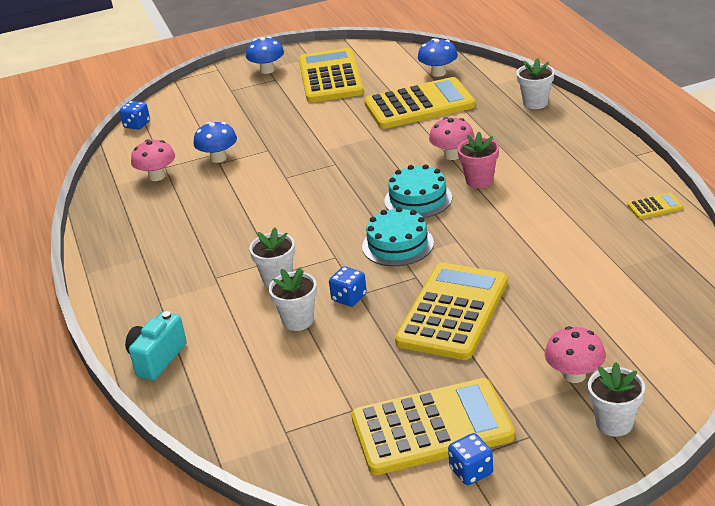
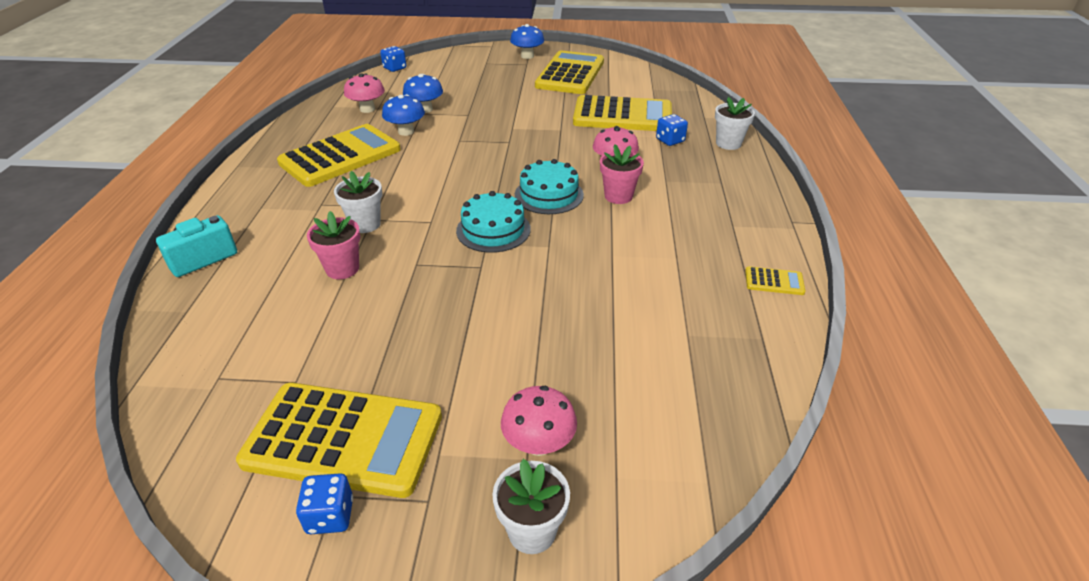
camera: 20 degrees right, 5 degrees up
white flower pot [269,267,317,331] -> pink flower pot [307,211,360,279]
blue dice [329,266,367,307] -> blue dice moved to [656,114,688,146]
yellow calculator [395,263,508,360] -> yellow calculator moved to [277,124,401,187]
blue mushroom [418,38,458,77] -> blue mushroom moved to [382,94,425,136]

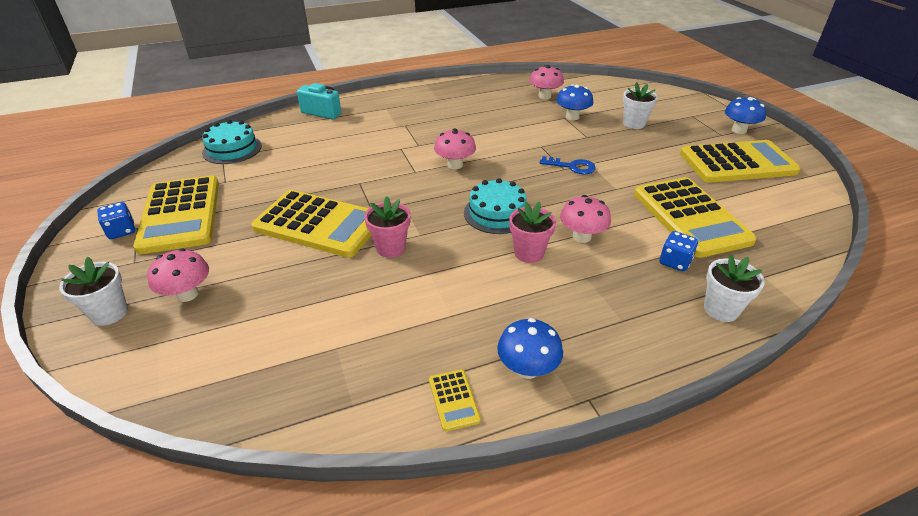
camera: 65 degrees right, 0 degrees up
yellow calculator [277,124,401,187] -> yellow calculator moved to [251,190,371,257]
pink flower pot [307,211,360,279] -> pink flower pot moved to [364,196,411,258]
white flower pot [334,171,382,233] -> white flower pot moved to [623,82,658,129]
blue dice [380,46,406,72] -> none
blue mushroom [382,94,425,136] -> blue mushroom moved to [497,318,563,379]
turquoise cake [456,191,531,253] -> turquoise cake moved to [202,120,262,164]
none -> pink mushroom [434,128,476,169]
none -> blue key [540,156,596,174]

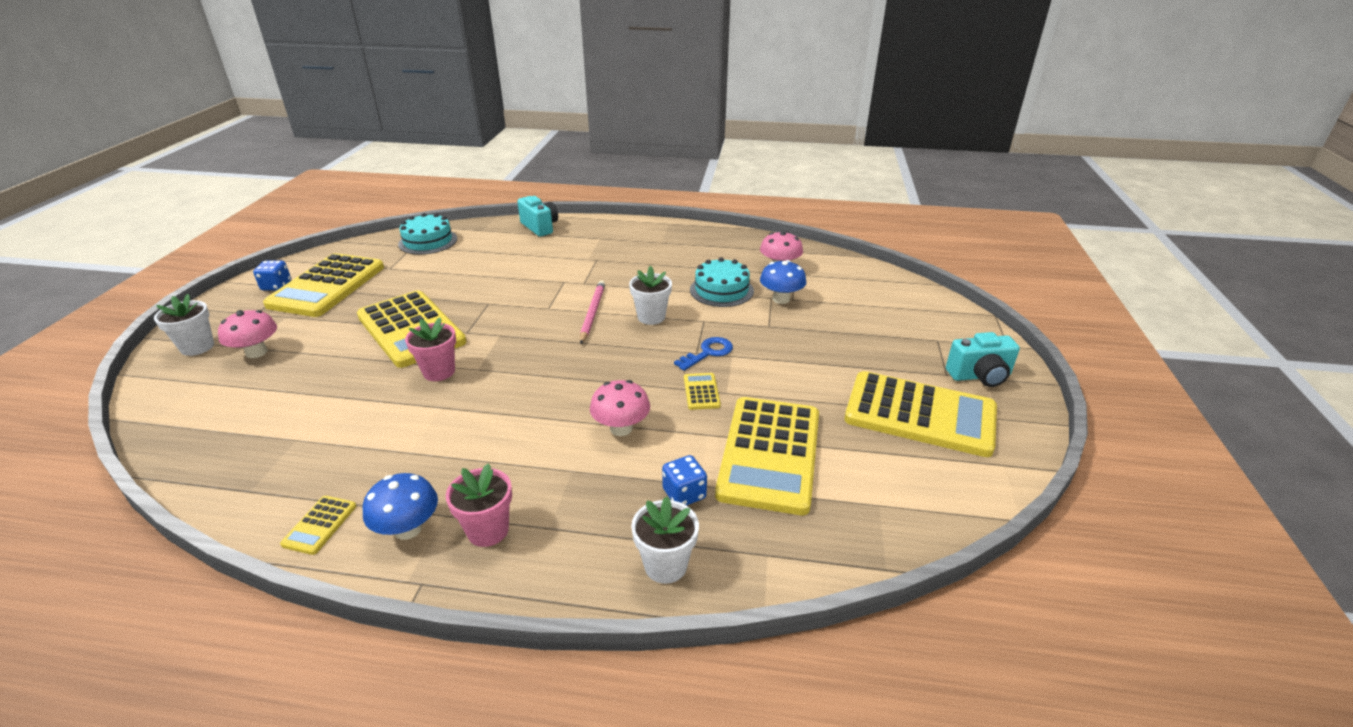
camera: 30 degrees right, 5 degrees down
pink mushroom [434,128,476,169] -> pink pencil [580,280,605,344]
turquoise cake [464,178,527,234] -> turquoise cake moved to [690,257,754,307]
pink flower pot [509,202,556,263] -> pink flower pot moved to [446,463,512,547]
blue key [540,156,596,174] -> blue key turned 90 degrees counterclockwise [674,337,733,371]
white flower pot [623,82,658,129] -> white flower pot moved to [629,266,672,325]
blue mushroom [725,97,766,134] -> turquoise camera [946,332,1020,387]
none -> yellow calculator [684,373,721,410]

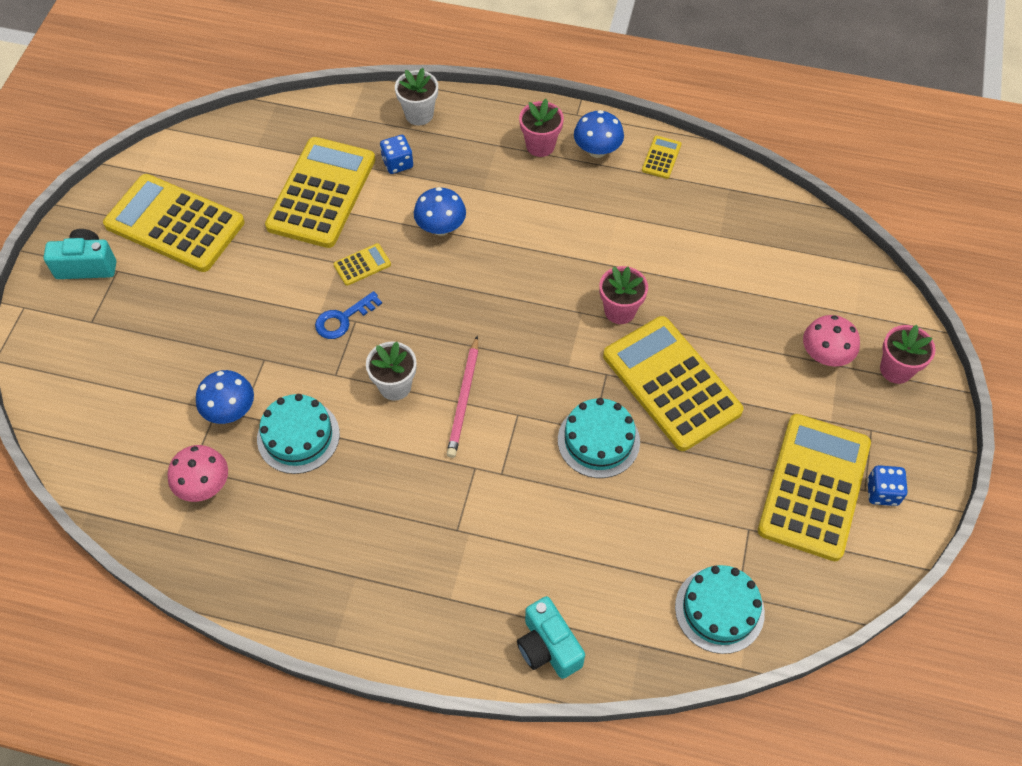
camera: 175 degrees left, 25 degrees up
white flower pot [154,294,214,356] -> pink flower pot [880,325,936,384]
pink mushroom [590,380,650,436] -> blue mushroom [414,187,466,236]
yellow calculator [684,373,721,410] -> yellow calculator turned 120 degrees counterclockwise [334,243,391,286]
none -> turquoise cake [558,398,640,478]

